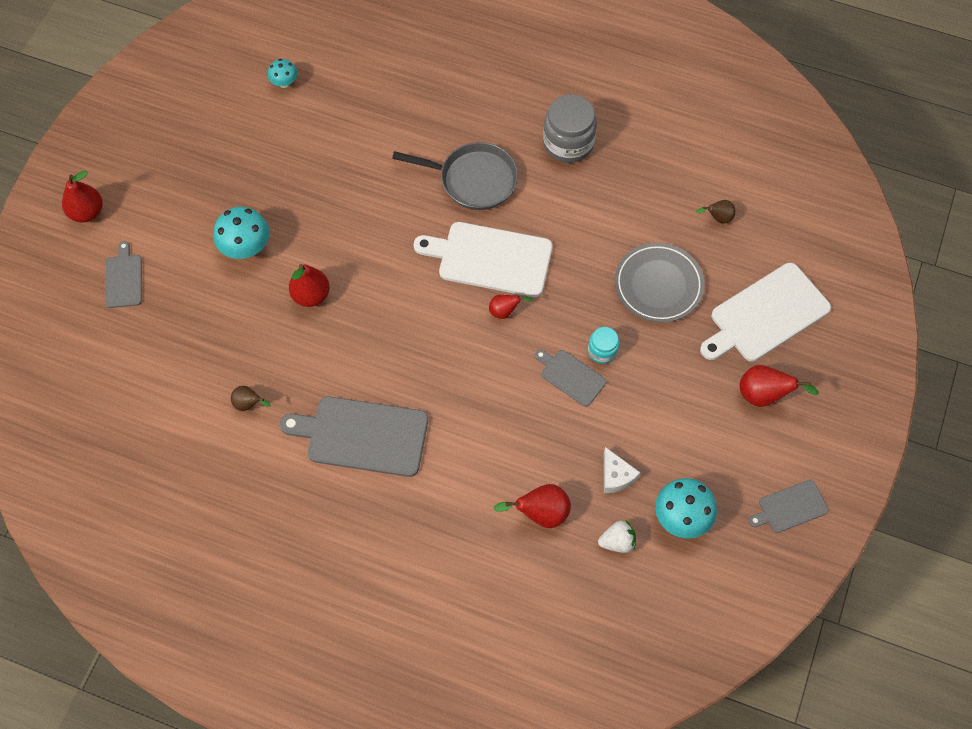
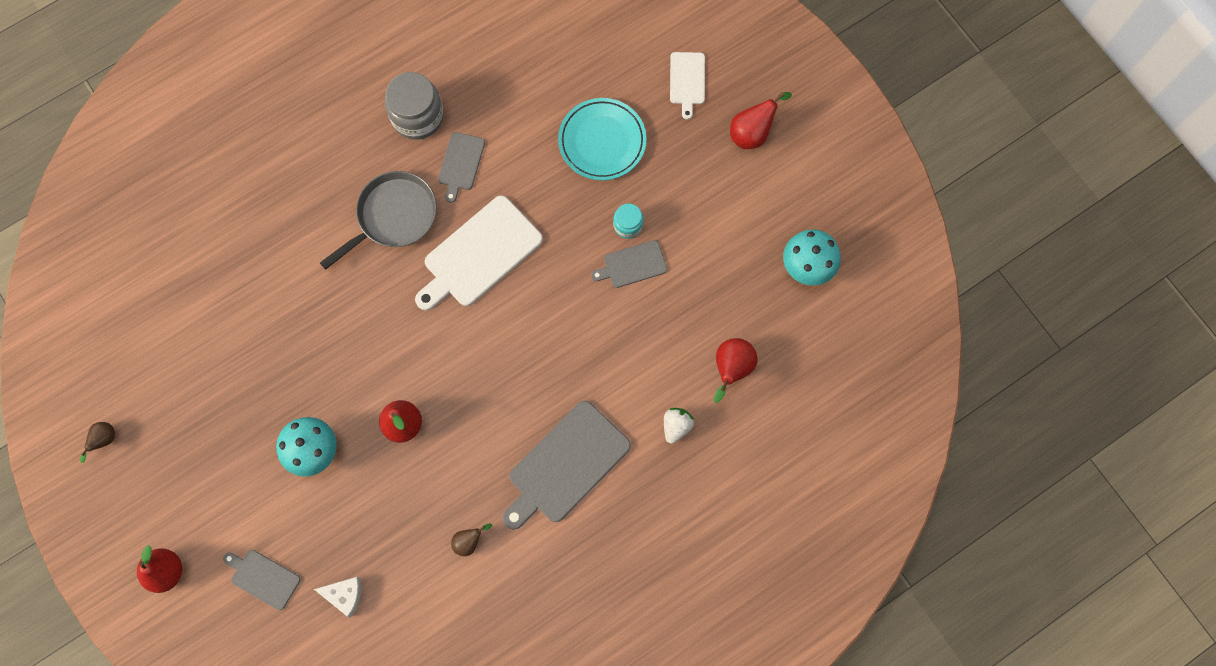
camera: 55 degrees left, 10 degrees up
turquoise mushroom [268,59,298,88] -> none
red pear [489,295,533,319] -> none
white strawberry [598,521,636,553] -> white strawberry moved to [664,408,694,444]
white cheese [604,447,641,493] -> white cheese moved to [314,577,361,617]
grey plate [615,243,704,323] -> turquoise plate [558,98,647,180]
brown pear [696,200,736,224] -> brown pear moved to [80,422,115,463]
white cutting board [700,263,831,361] -> white cutting board [670,52,705,120], size x0.53
grey cutting board [748,480,829,533] -> grey cutting board moved to [438,132,485,203]

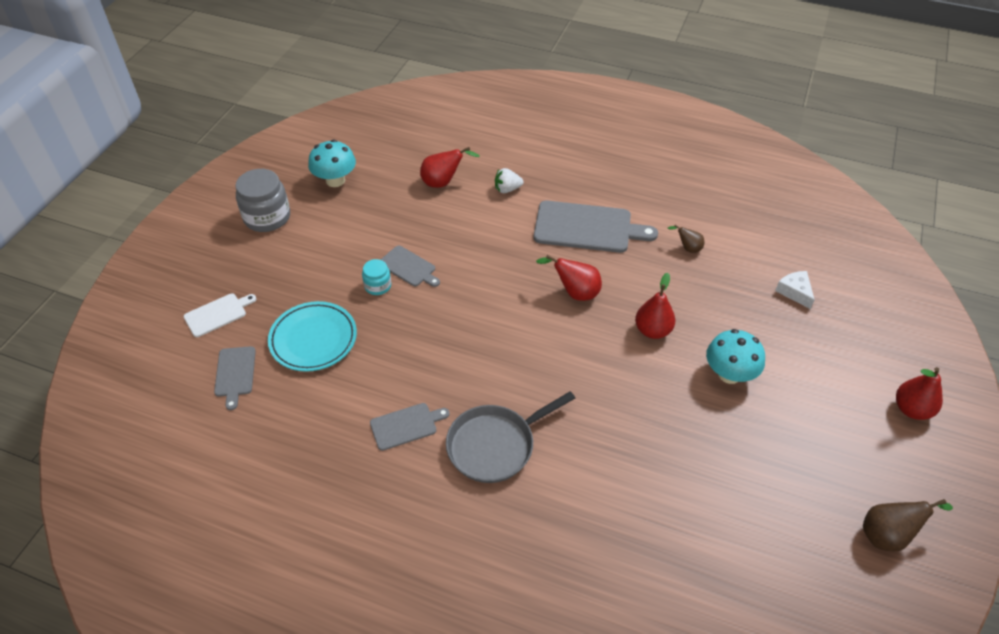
camera: 125 degrees left, 25 degrees down
brown pear [80,422,115,463] -> brown pear [863,499,953,552], size x1.66
grey cutting board [223,550,300,610] -> grey cutting board moved to [214,346,256,410]
grey pan [320,171,437,270] -> grey pan turned 45 degrees counterclockwise [446,391,575,483]
grey jar [385,72,444,140] -> grey jar moved to [235,169,290,232]
white cutting board [415,195,543,311] -> none
red pear [730,92,792,149] -> red pear moved to [536,255,602,301]

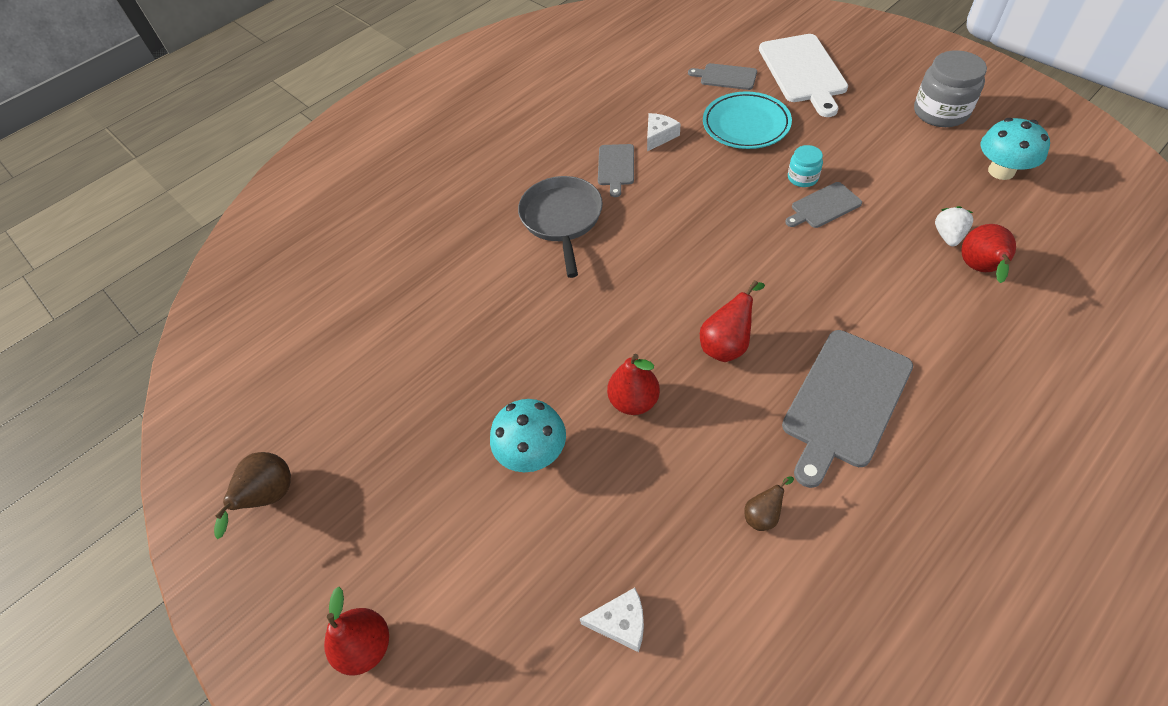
camera: 120 degrees right, 5 degrees up
white cutting board [183,293,256,337] -> white cutting board [759,34,848,117], size x1.87
white strawberry [495,168,524,193] -> white strawberry moved to [935,206,973,246]
none -> white cheese [647,113,681,151]

